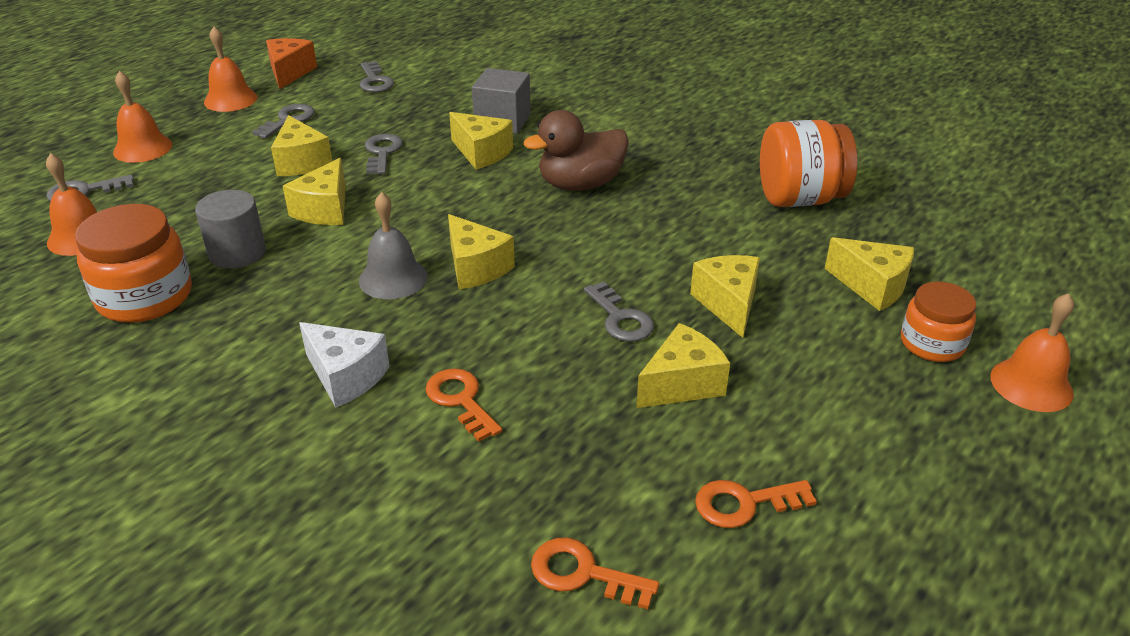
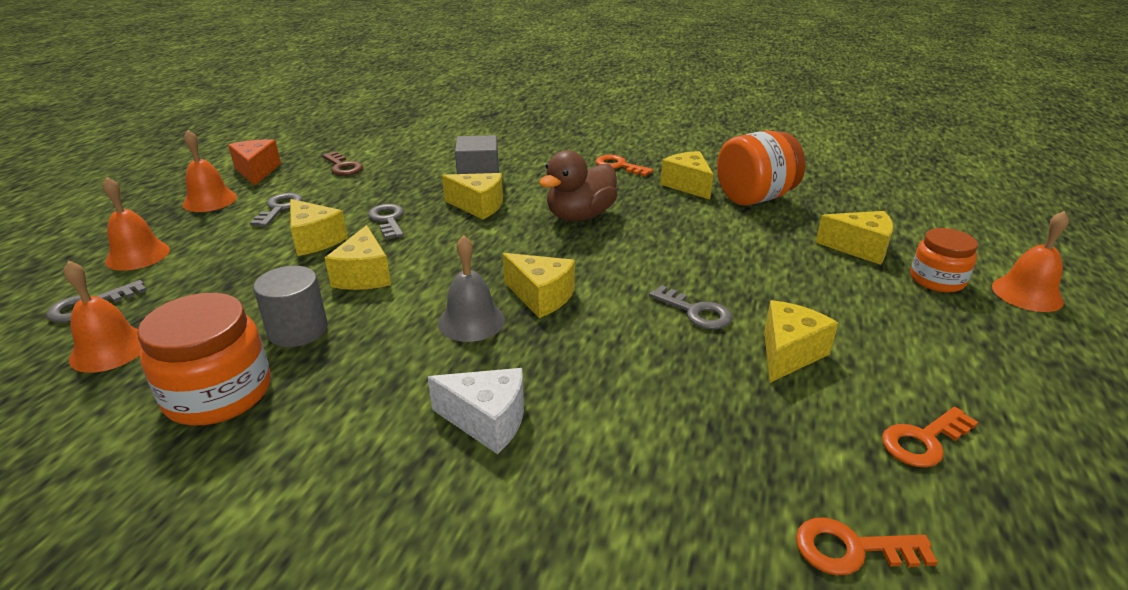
camera: 20 degrees left, 5 degrees down
grey key [359,61,394,92] -> brown key [322,151,363,176]
orange key [425,368,502,442] -> orange key moved to [596,155,653,176]
yellow cheese [690,255,760,338] -> yellow cheese moved to [660,151,713,199]

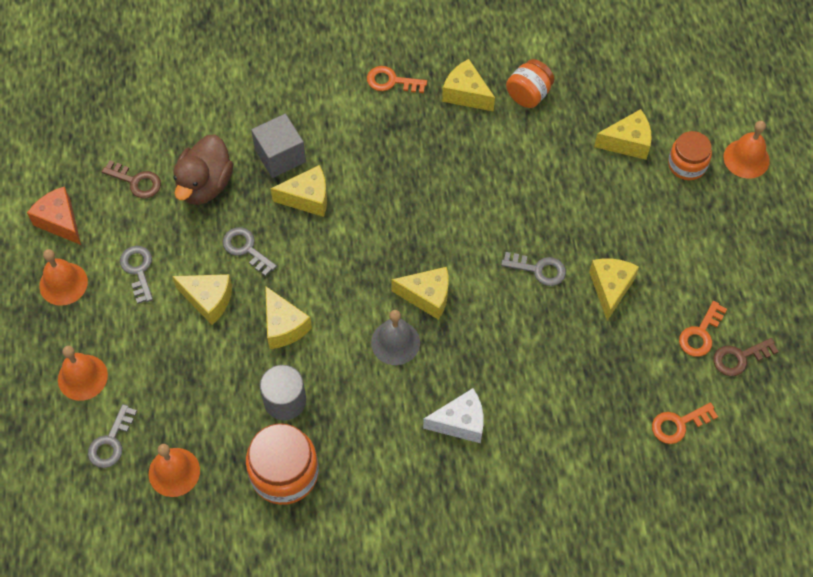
camera: 25 degrees left, 30 degrees up
brown duck [539,150,617,221] -> brown duck moved to [173,134,233,205]
orange jar [717,130,805,205] -> orange jar [506,59,554,108], size x0.64
none -> brown key [713,338,779,376]

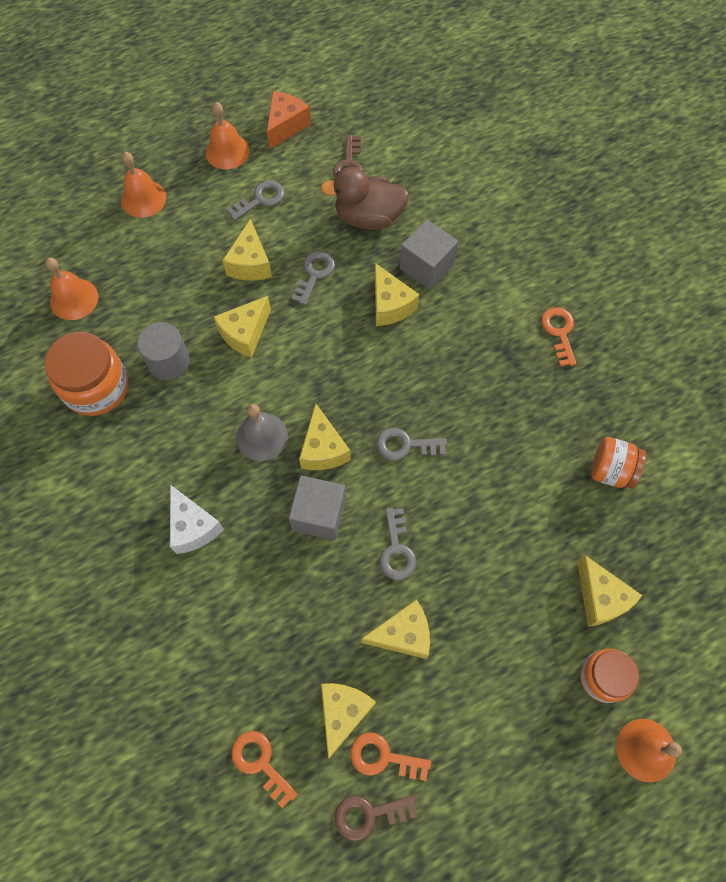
camera: 70 degrees right, 5 degrees up
grey key [88,404,137,468] -> grey key moved to [376,428,447,460]
yellow cheese [442,59,495,112] -> yellow cheese moved to [321,683,376,759]
brown key [713,338,779,376] -> brown key turned 60 degrees counterclockwise [334,795,417,841]
none -> grey cube [289,475,346,540]

